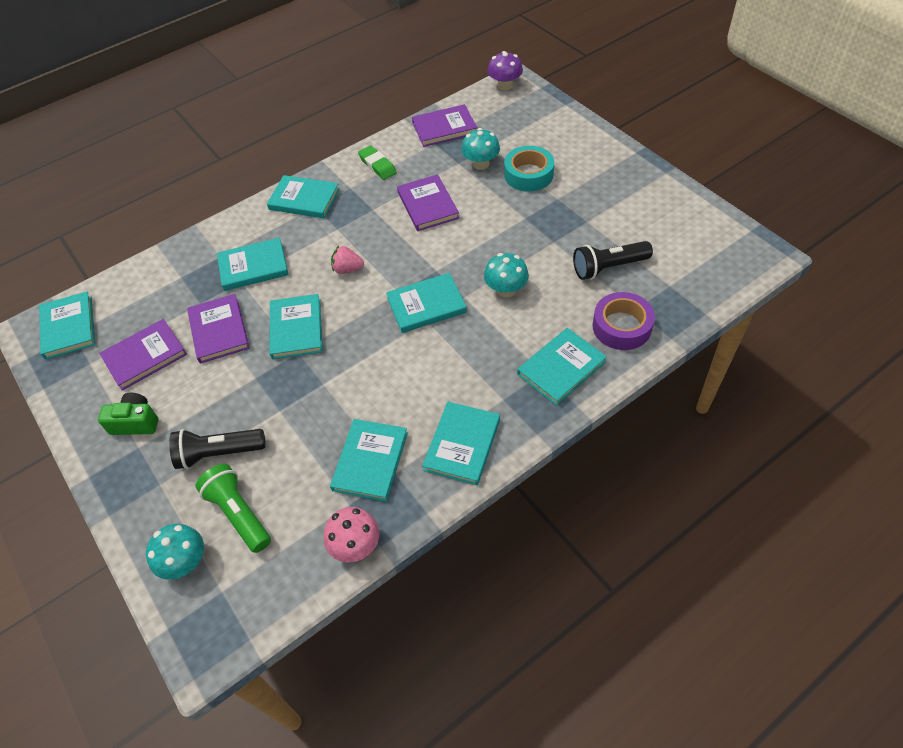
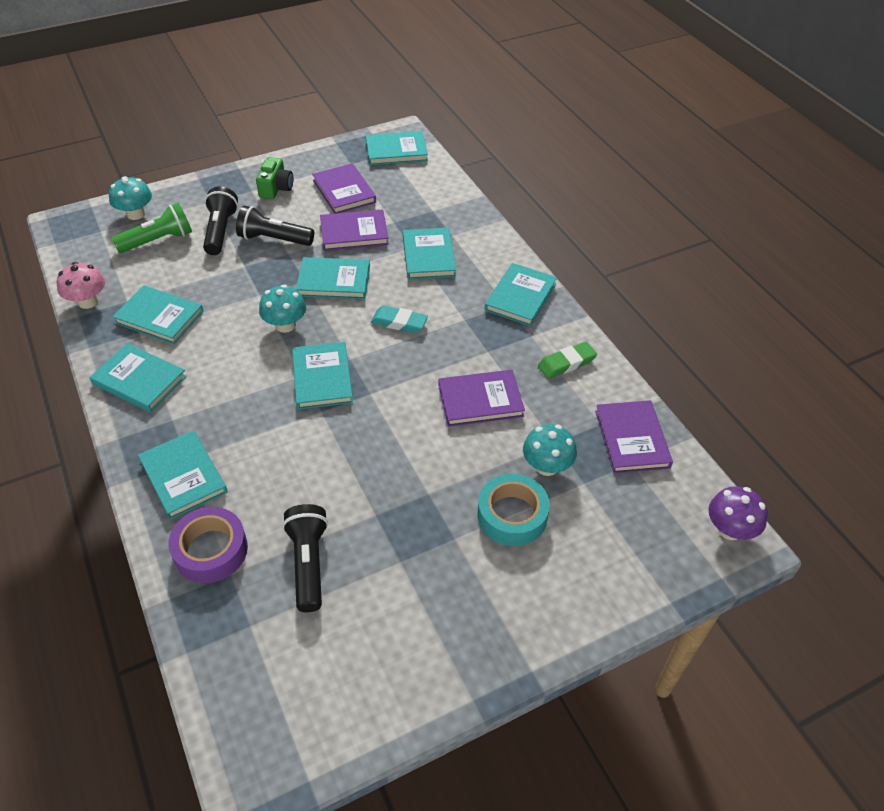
camera: 95 degrees right, 5 degrees down
pink strawberry [331,246,364,274] -> turquoise eraser [371,305,428,333]
turquoise mushroom [484,253,529,297] -> turquoise mushroom moved to [259,284,306,333]
none -> black flashlight [236,206,314,246]

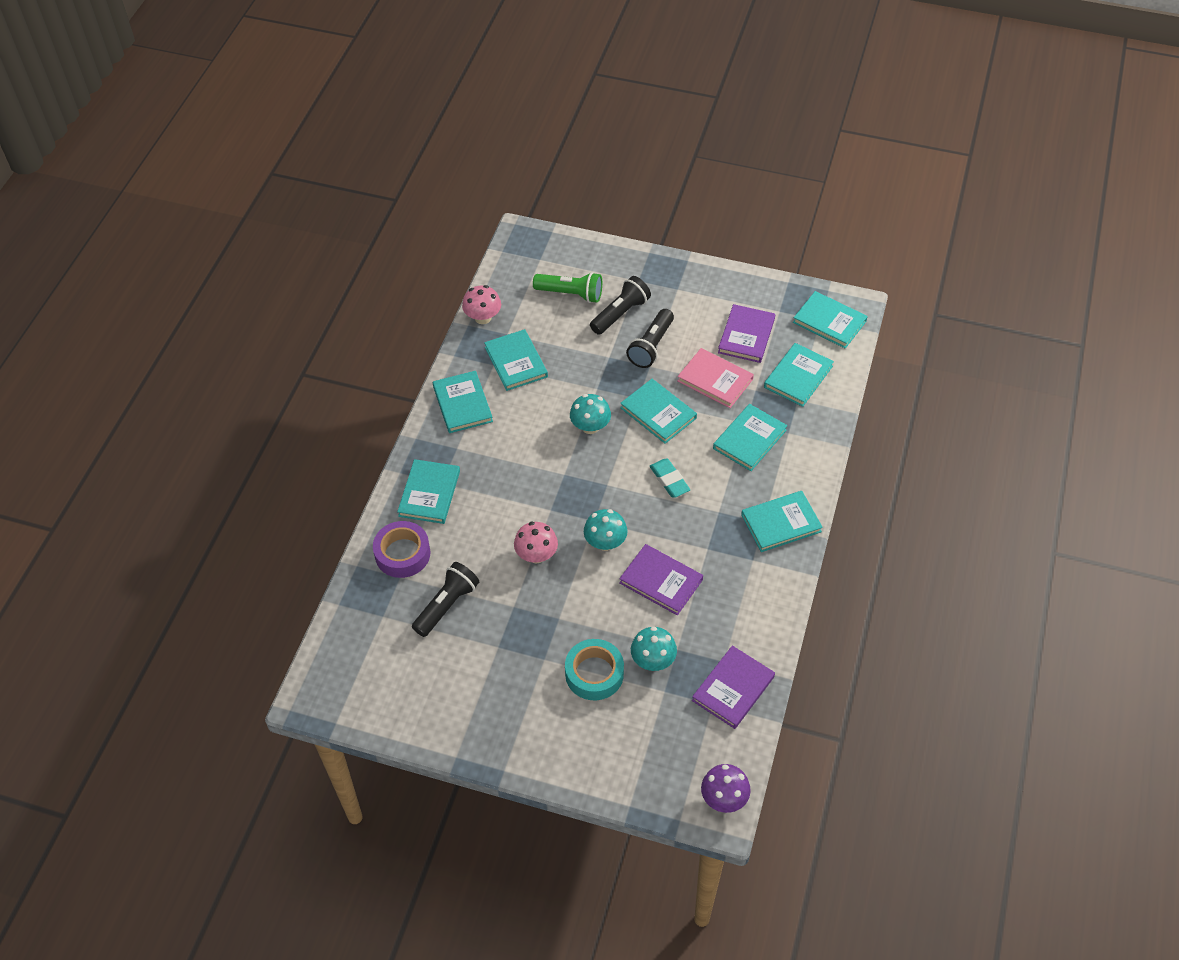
camera: 45 degrees right, 5 degrees up
turquoise mushroom [109,176,152,220] -> turquoise mushroom moved to [584,509,627,551]
black flashlight [236,206,314,246] -> black flashlight turned 120 degrees counterclockwise [626,309,674,368]
green camera [256,157,293,199] -> none
turquoise book [292,342,353,410] -> turquoise book moved to [764,343,834,407]
purple book [320,209,389,251] -> pink book [678,348,754,408]
green eraser [538,342,597,379] -> none
none -> pink mushroom [514,522,558,563]

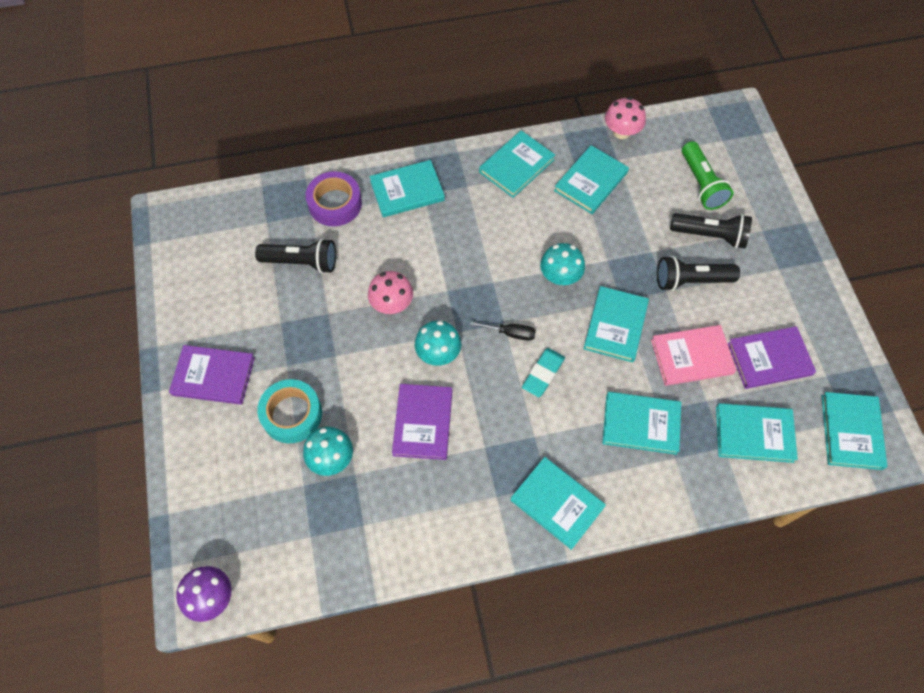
camera: 60 degrees right, 10 degrees up
pink book [678,348,754,408] -> pink book turned 75 degrees clockwise [651,325,736,386]
purple book [692,646,775,729] -> purple book moved to [169,345,255,405]
none -> black screwdriver [470,321,536,341]

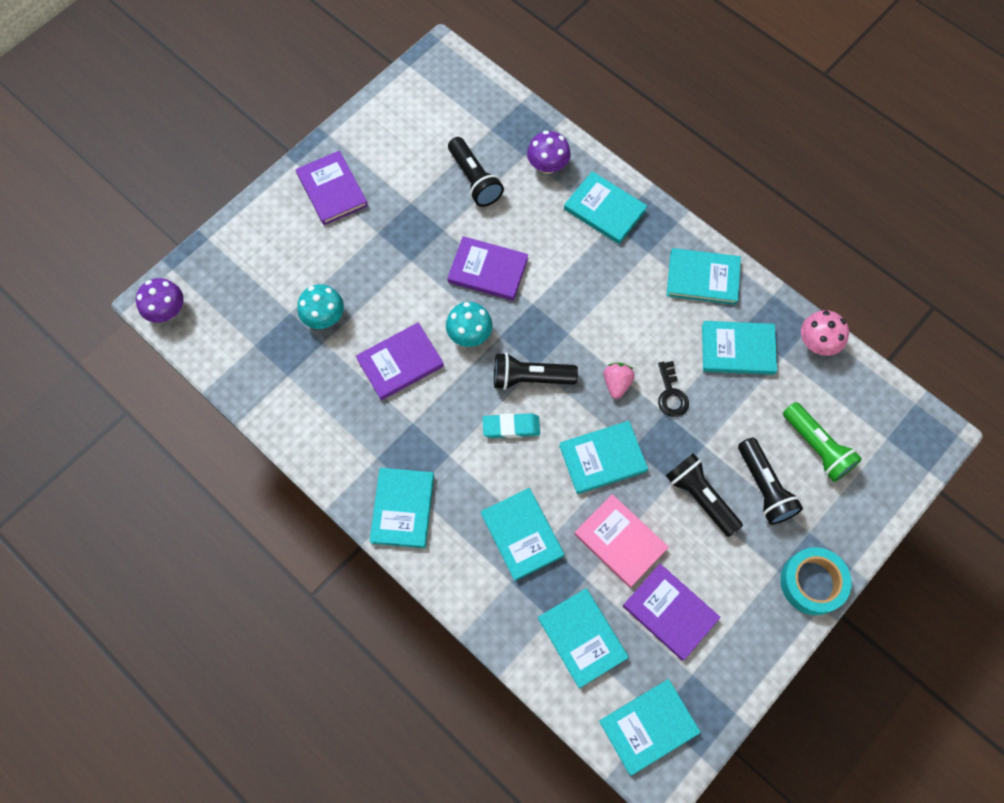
camera: 55 degrees right, 5 degrees up
turquoise tape [257,379,322,443] -> turquoise tape moved to [781,547,852,615]
purple tape [306,171,362,226] -> purple mushroom [527,131,571,174]
pink mushroom [368,271,413,314] -> purple book [447,236,528,301]
black screwdriver [470,321,536,341] -> black flashlight [494,352,578,390]
turquoise mushroom [540,243,585,285] -> pink strawberry [604,363,635,399]
green flashlight [682,141,734,210] -> green flashlight turned 75 degrees counterclockwise [783,402,862,482]
none -> black key [658,361,689,417]

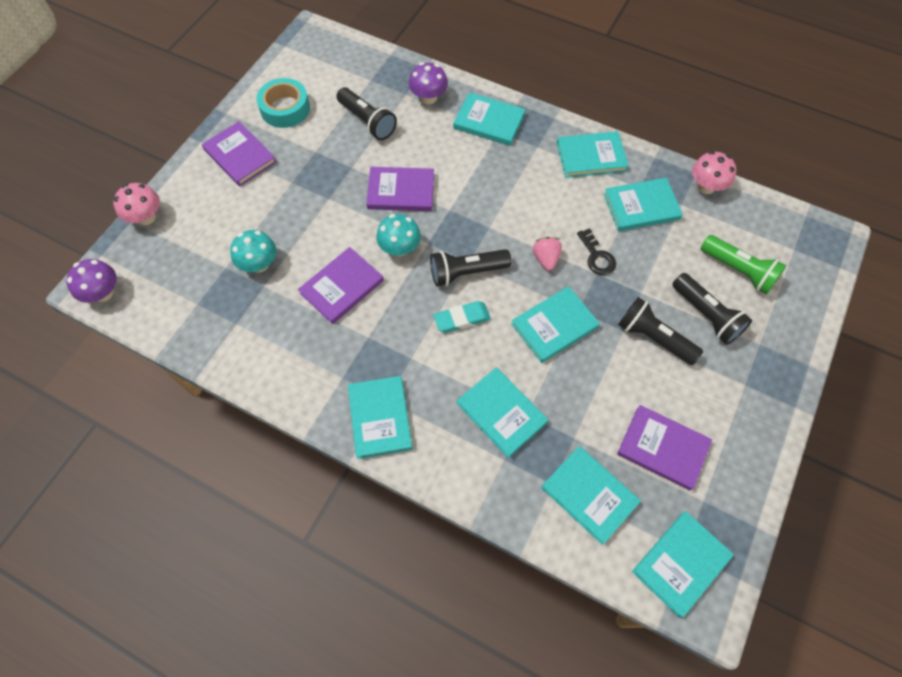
camera: 15 degrees left, 5 degrees down
pink book [574,494,669,588] -> none
turquoise tape [781,547,852,615] -> turquoise tape moved to [256,78,310,128]
none -> pink mushroom [113,183,160,225]

